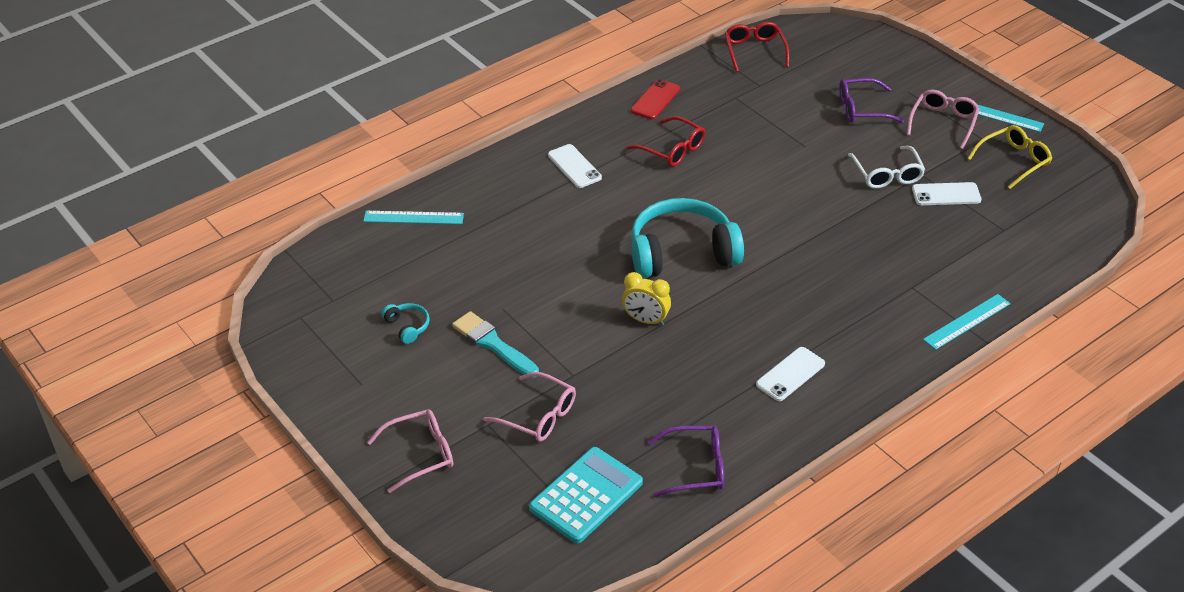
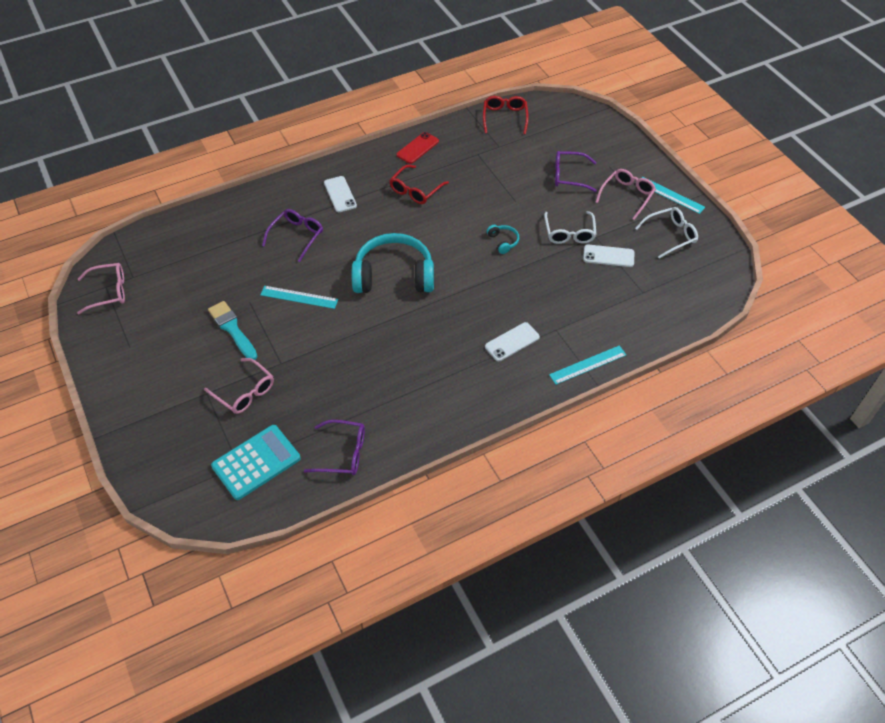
camera: 10 degrees right, 10 degrees up
turquoise ruler [363,211,464,224] -> turquoise ruler moved to [260,286,338,309]
pink glasses [367,409,453,493] -> pink glasses moved to [77,263,125,314]
turquoise headphones [382,303,430,344] -> turquoise headphones moved to [487,225,519,254]
yellow clock [622,272,671,326] -> none
red glasses [627,116,705,167] -> red glasses turned 75 degrees clockwise [389,165,449,204]
white phone [756,347,825,401] -> white phone moved to [485,322,540,361]
yellow glasses [967,125,1052,189] -> white glasses [635,207,698,259]
none -> purple glasses [262,209,323,262]

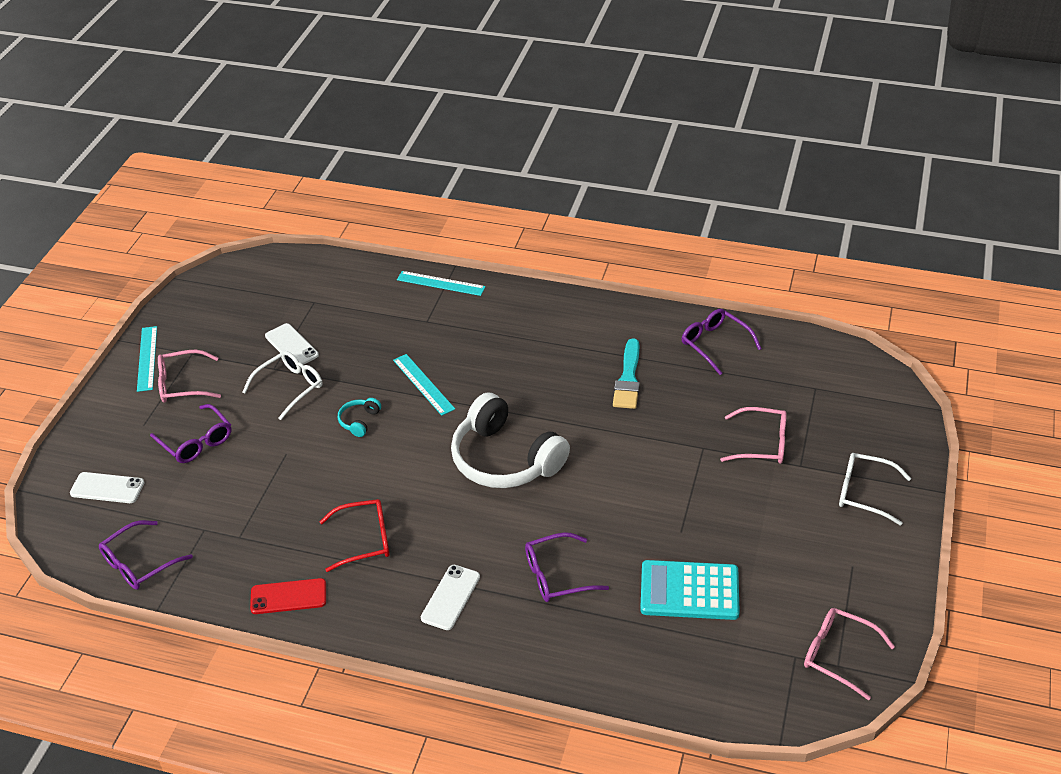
camera: 135 degrees left, 10 degrees down
pink glasses [204,358,274,414] -> pink glasses turned 105 degrees clockwise [720,407,787,464]
turquoise brush [208,301,257,360] -> turquoise brush moved to [613,338,640,409]
turquoise calculator [211,425,301,500] -> turquoise calculator moved to [640,560,740,620]
turquoise ruler [260,286,338,309] -> turquoise ruler moved to [393,354,455,416]
turquoise headphones [352,233,434,293] -> white headphones [451,393,570,488]
red glasses [483,96,529,134] -> purple glasses [99,520,193,590]
white phone [485,322,540,361] -> white phone moved to [70,472,145,503]
white glasses [635,207,698,259] -> white glasses moved to [839,453,911,525]

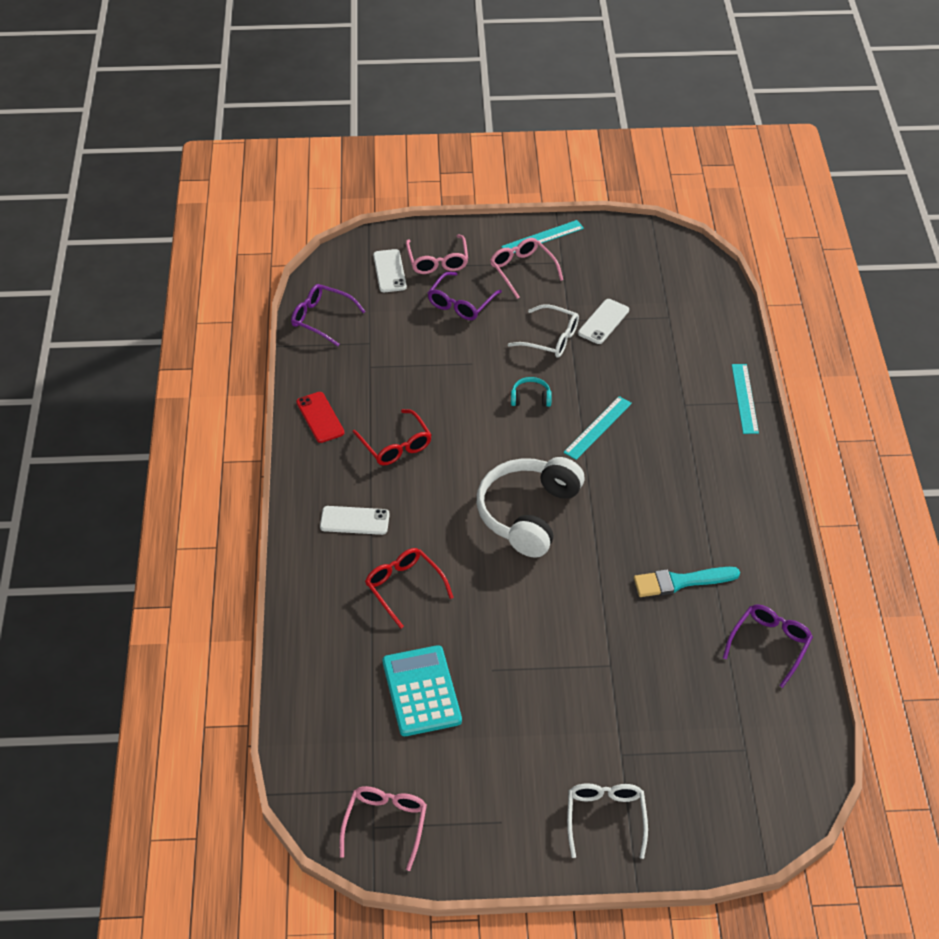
camera: 70 degrees right, 5 degrees up
purple glasses [525,532,609,602] -> red glasses [365,548,454,628]
pink glasses [720,407,787,464] -> pink glasses moved to [406,235,468,274]

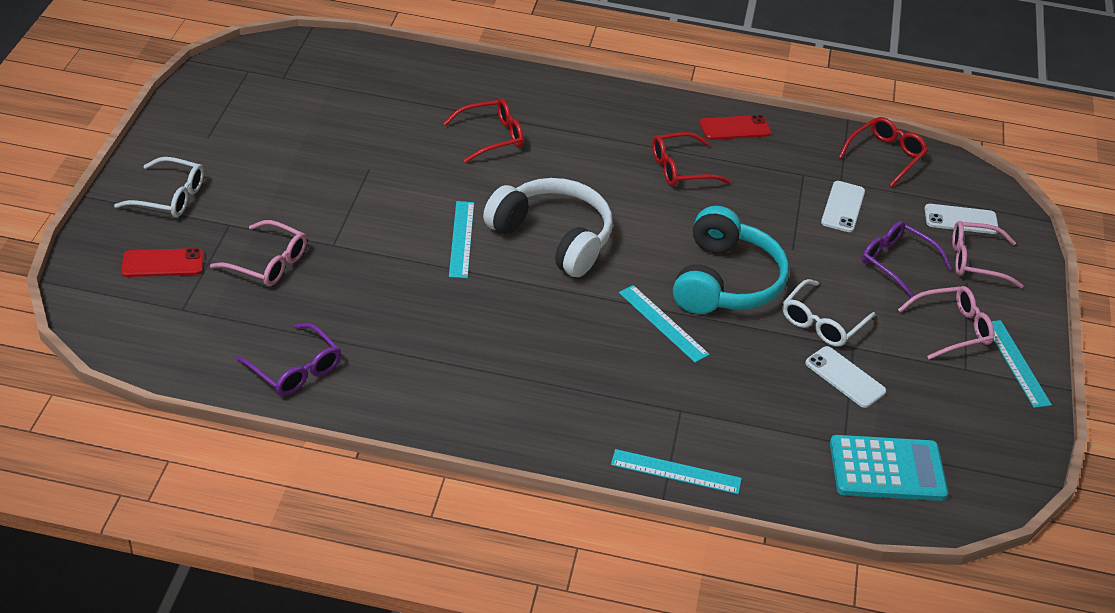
camera: 100 degrees right, 5 degrees down
purple glasses [291,284,366,347] -> red glasses [838,117,928,187]
white phone [320,506,390,535] -> white phone moved to [821,181,865,232]
pink glasses [340,786,427,871] -> pink glasses moved to [210,220,307,286]
turquoise calculator [383,645,462,736] -> turquoise calculator moved to [830,435,948,501]
turquoise headphones [511,377,552,407] -> turquoise headphones [673,206,789,314], size x2.45
turquoise brush [634,567,740,597] -> none
none -> red phone [121,248,203,277]
none -> turquoise ruler [449,201,474,278]

